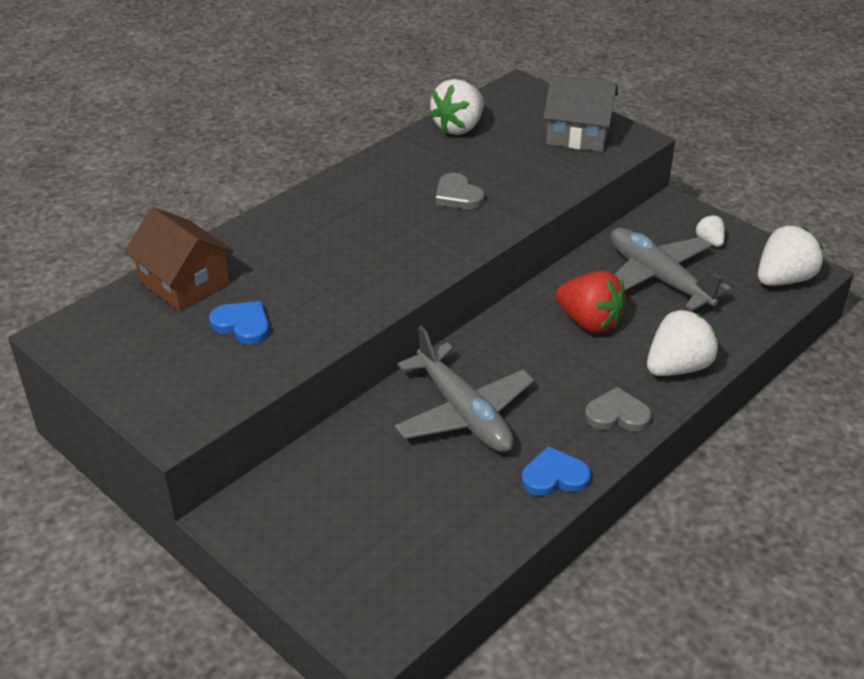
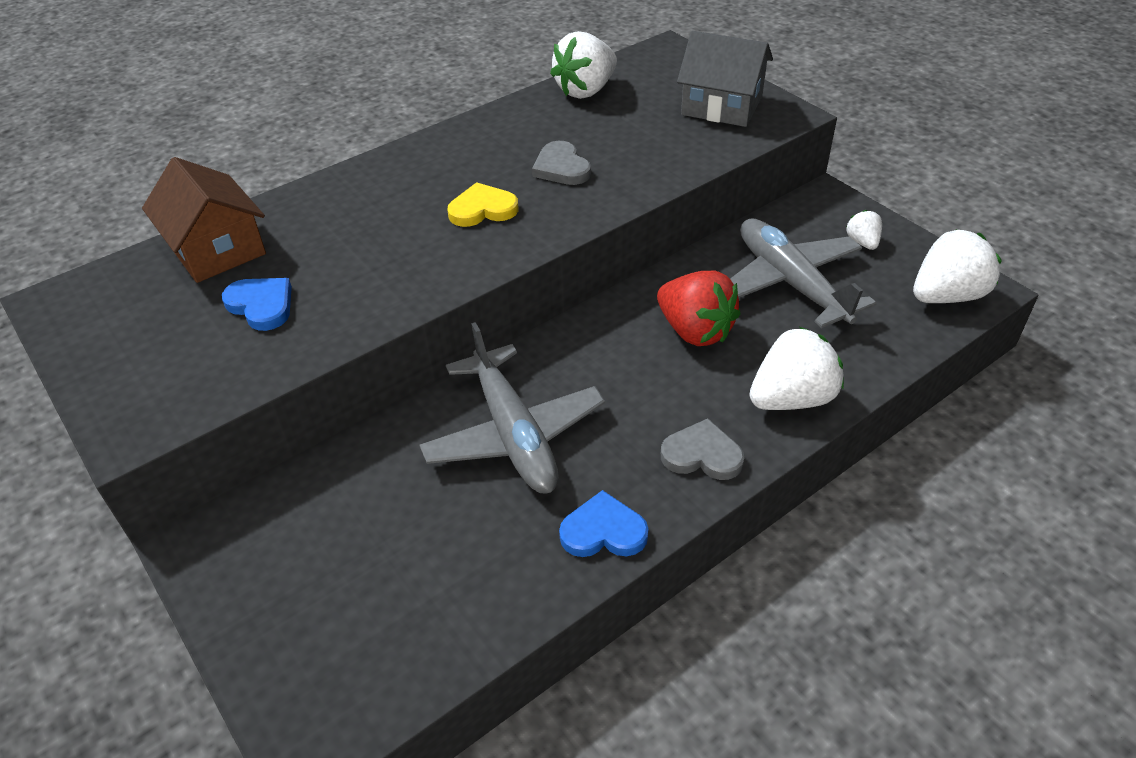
camera: 10 degrees right, 5 degrees up
none -> yellow heart [447,182,519,227]

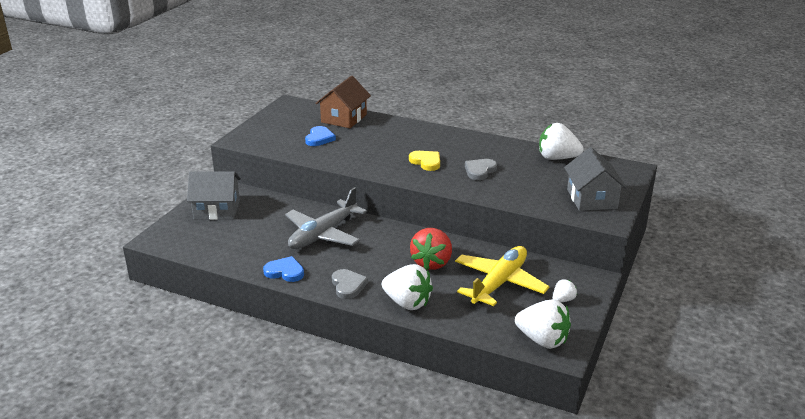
camera: 60 degrees right, 15 degrees down
blue heart [559,490,649,557] -> blue heart turned 45 degrees counterclockwise [263,256,304,282]
grey plane [730,218,876,328] -> yellow plane [455,246,550,306]
none -> grey house [187,171,241,220]

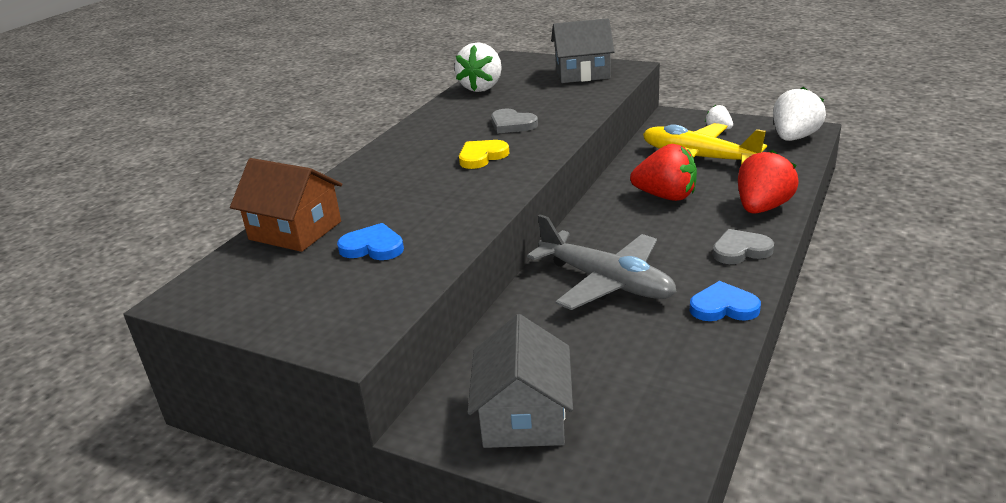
camera: 85 degrees left, 0 degrees up
blue heart [263,256,304,282] -> blue heart turned 75 degrees clockwise [690,281,761,321]
white strawberry [382,264,433,310] -> red strawberry [738,150,799,214]

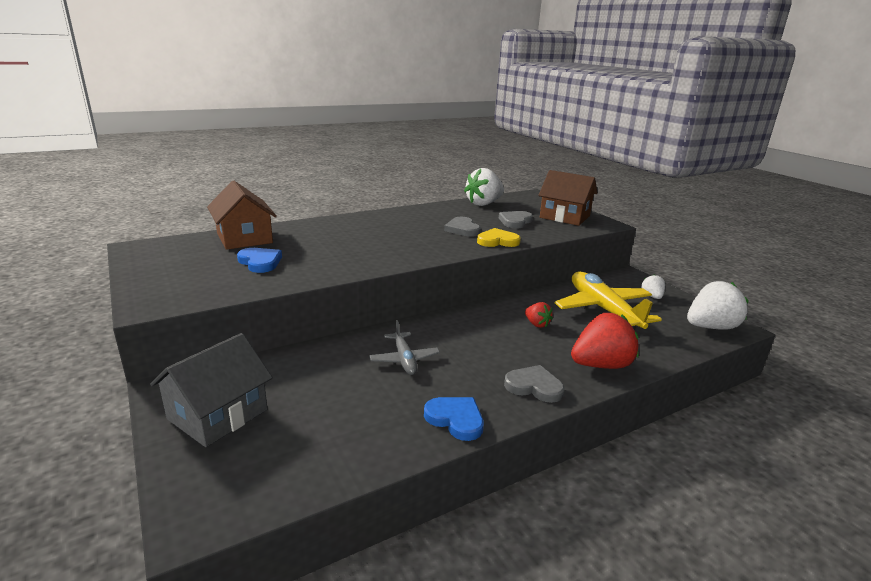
camera: 30 degrees right, 5 degrees down
yellow heart [459,140,509,169] -> yellow heart moved to [477,228,521,247]
grey plane [527,214,677,310] -> grey plane [369,320,440,375], size x0.54
grey house [551,18,615,83] -> brown house [538,170,598,226]
red strawberry [630,144,697,201] -> red strawberry [525,302,553,328], size x0.51
none -> grey heart [499,211,533,228]

